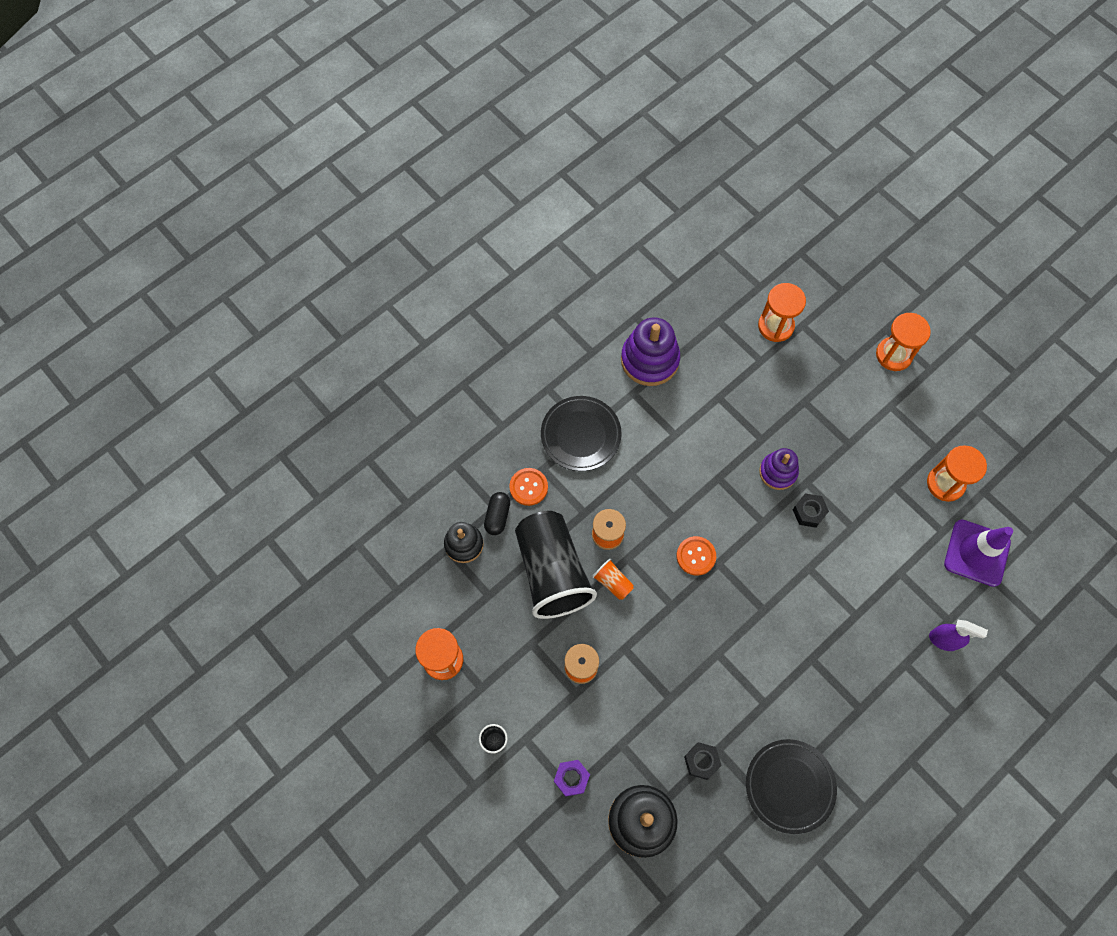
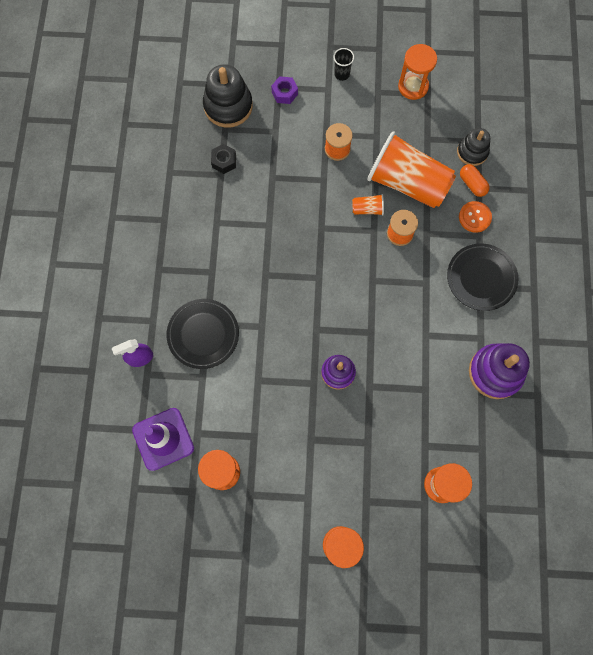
camera: 135 degrees right, 5 degrees up
black capsule [484,492,510,535] -> orange capsule [460,164,490,197]
black cup [515,511,597,619] -> orange cup [367,131,456,208]
orange button [676,536,716,576] -> none
black plate [746,739,837,834] -> black plate moved to [167,299,239,369]
black nut [793,493,829,528] -> none

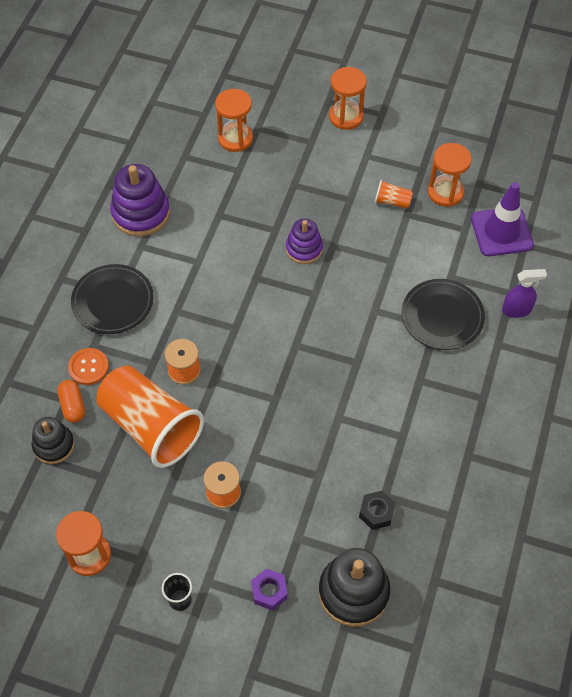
camera: 165 degrees left, 15 degrees down
orange cup [352,194,384,216] -> orange cup moved to [374,180,413,209]

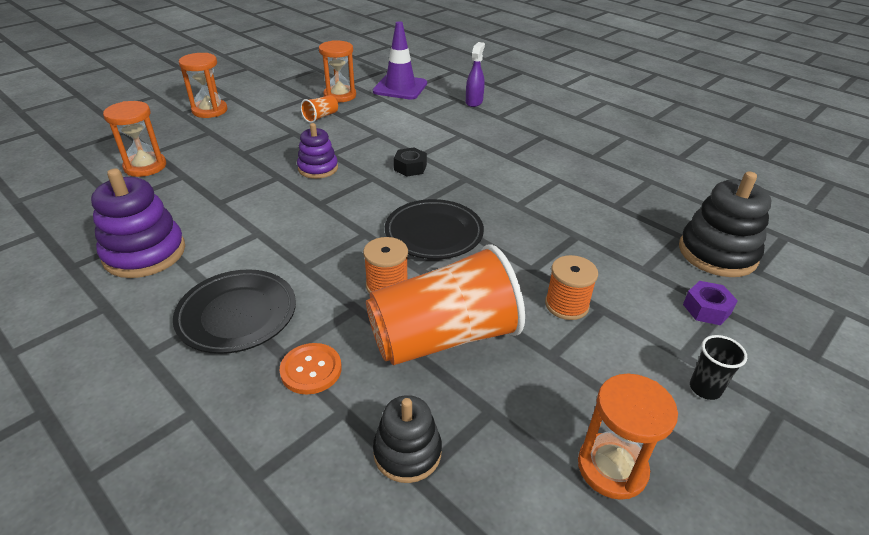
camera: 65 degrees left, 20 degrees down
orange capsule [57,380,85,423] -> none
black nut [359,491,396,530] -> black nut moved to [394,147,427,177]
black plate [402,279,485,350] -> black plate moved to [385,199,484,259]

